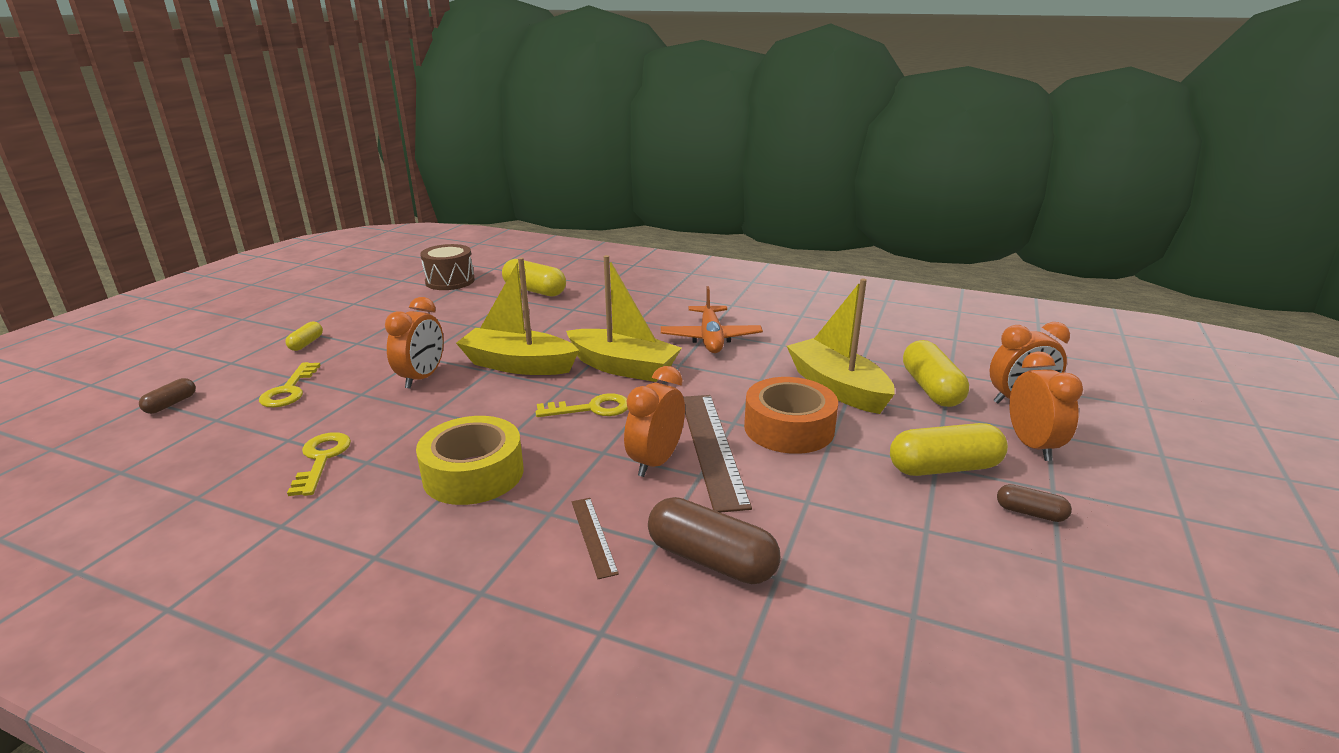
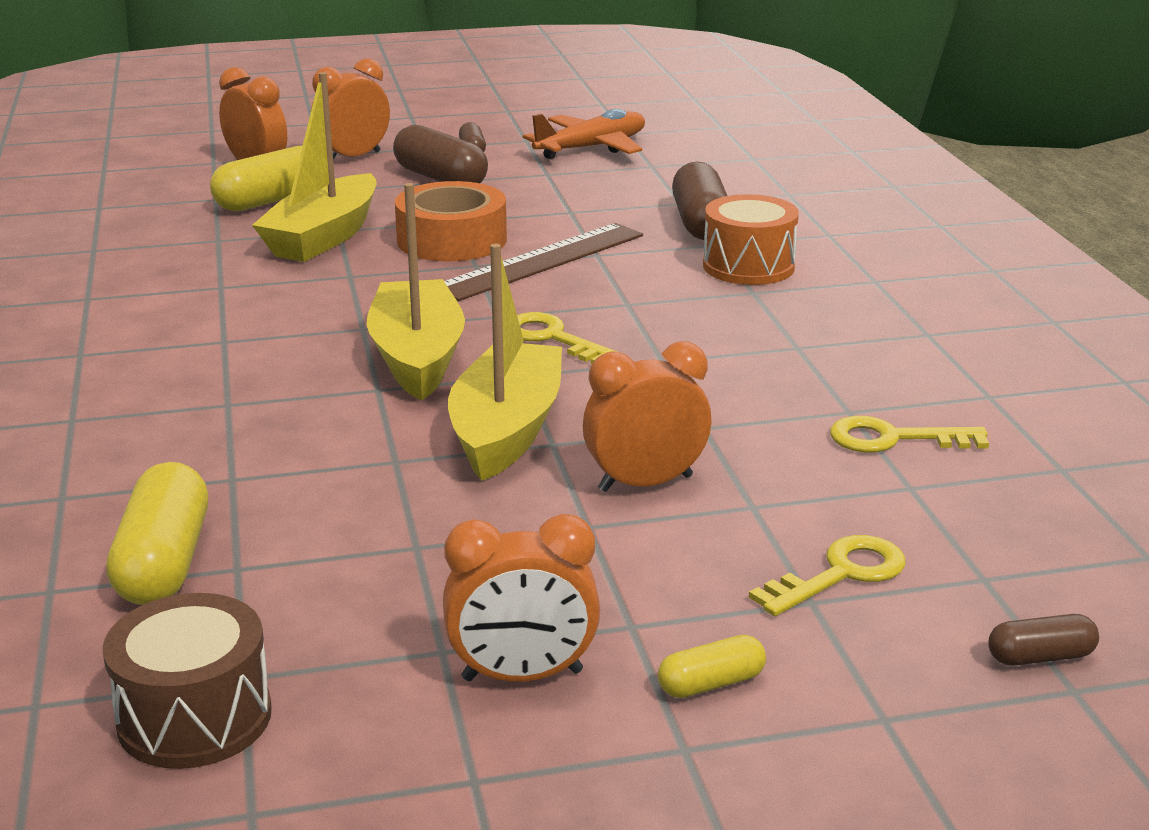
camera: 125 degrees left, 0 degrees up
yellow key [287,432,351,496] -> yellow key turned 45 degrees clockwise [830,416,989,453]
yellow tape [416,416,524,505] -> none
yellow boat [456,257,579,375] -> yellow boat turned 150 degrees counterclockwise [448,244,562,481]
brown ruler [572,498,619,579] -> orange drum [703,194,799,285]
orange clock [624,366,685,477] -> orange clock moved to [443,514,600,682]
orange plane [661,286,763,353] -> orange plane moved to [523,109,645,159]
yellow capsule [890,423,1008,476] -> brown capsule [393,125,488,183]

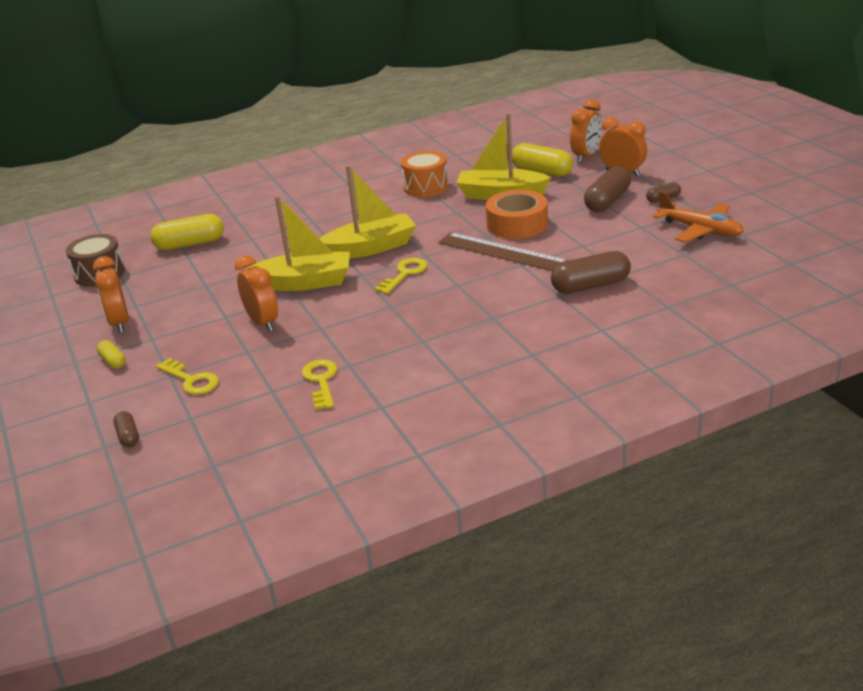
camera: 80 degrees right, 5 degrees up
orange drum [703,194,799,285] -> orange drum moved to [401,151,449,197]

